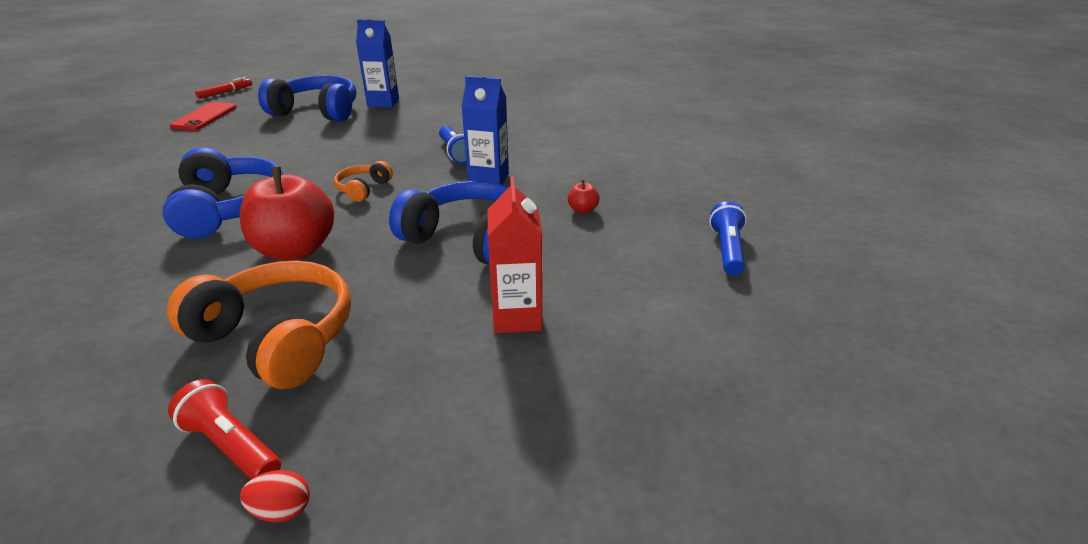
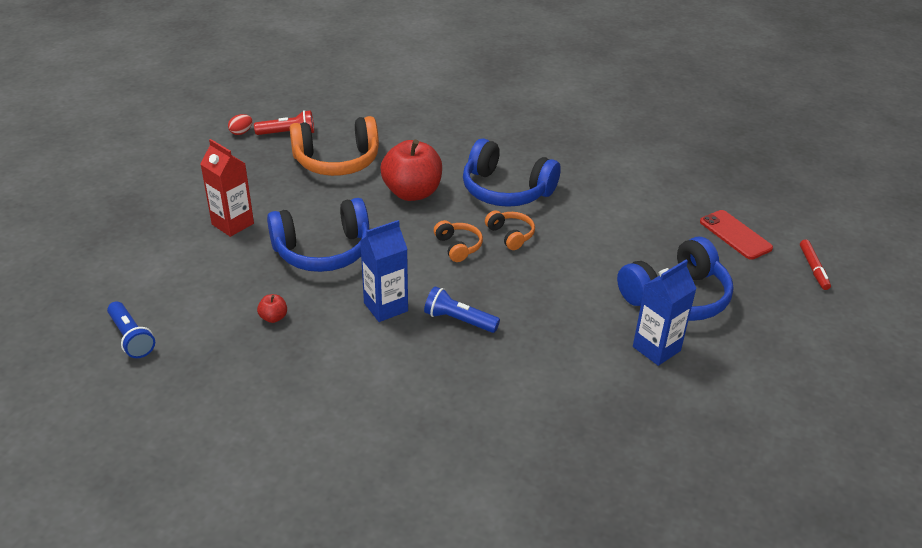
camera: 135 degrees right, 5 degrees up
none -> orange headphones [485,210,535,250]

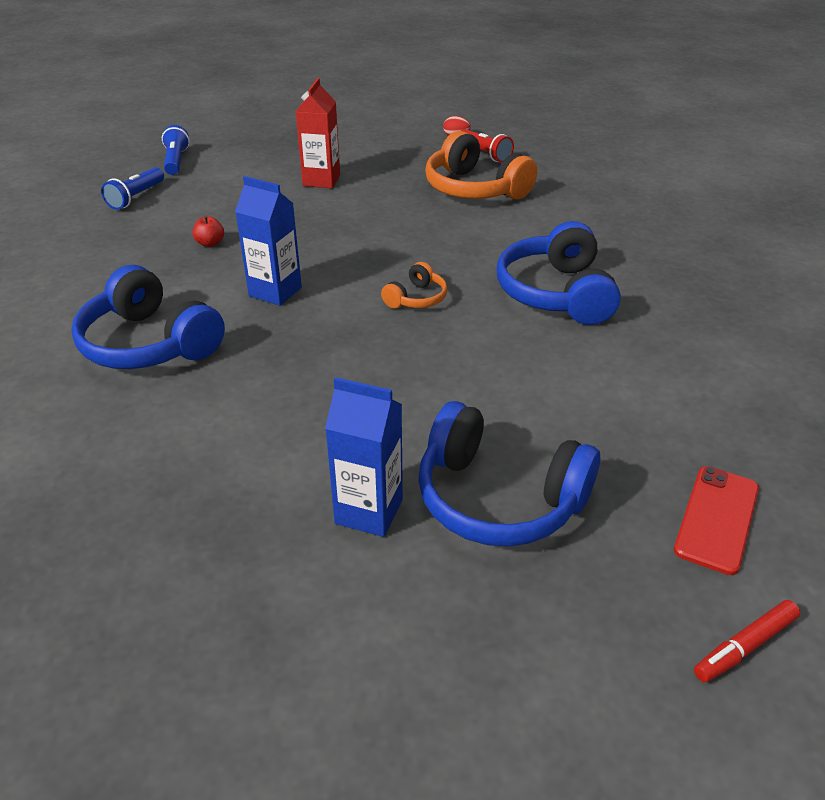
camera: 60 degrees right, 0 degrees up
blue headphones [267,198,369,272] -> blue headphones moved to [71,265,225,369]
red apple [380,139,442,201] -> none
blue flashlight [424,286,500,333] -> blue flashlight moved to [162,125,190,175]
orange headphones [485,210,535,250] -> none

